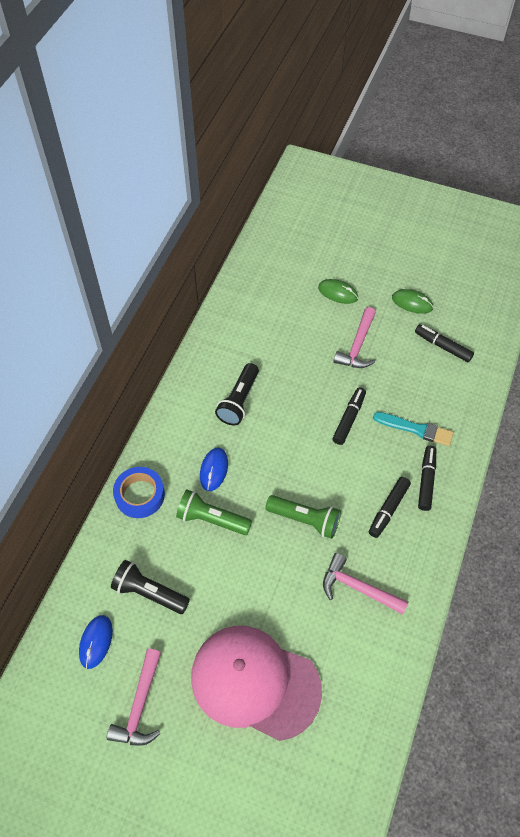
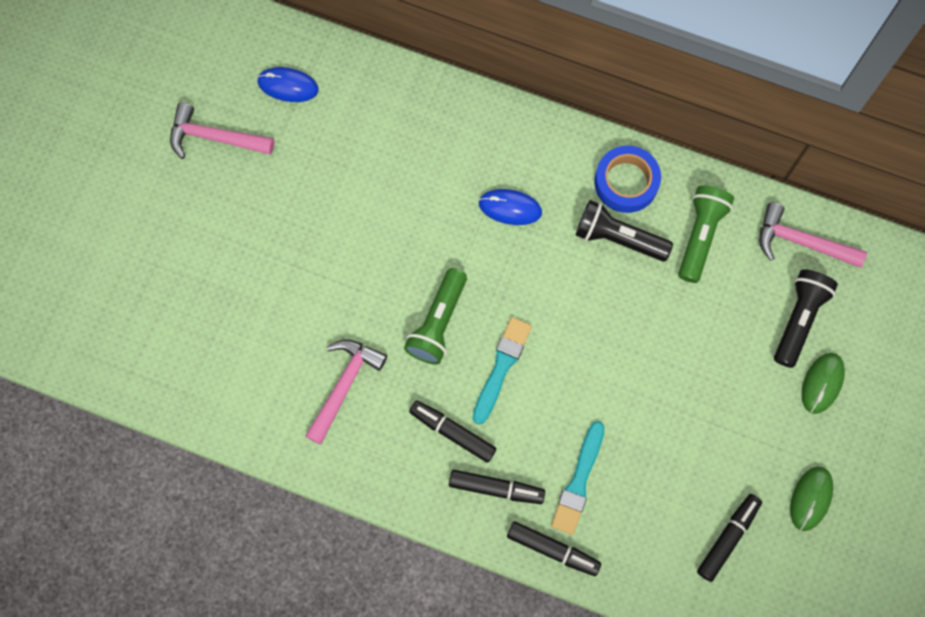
camera: 90 degrees right, 15 degrees up
black flashlight [111,560,190,614] -> black flashlight moved to [774,269,838,368]
blue tape [113,467,165,518] -> blue tape moved to [594,146,661,213]
green flashlight [176,490,252,535] -> green flashlight moved to [678,186,734,283]
pink cap [191,626,322,741] -> none
black marker [332,387,366,445] -> black marker moved to [507,521,601,576]
pink hammer [333,307,376,368] -> pink hammer moved to [759,202,867,268]
none -> turquoise brush [472,317,532,424]

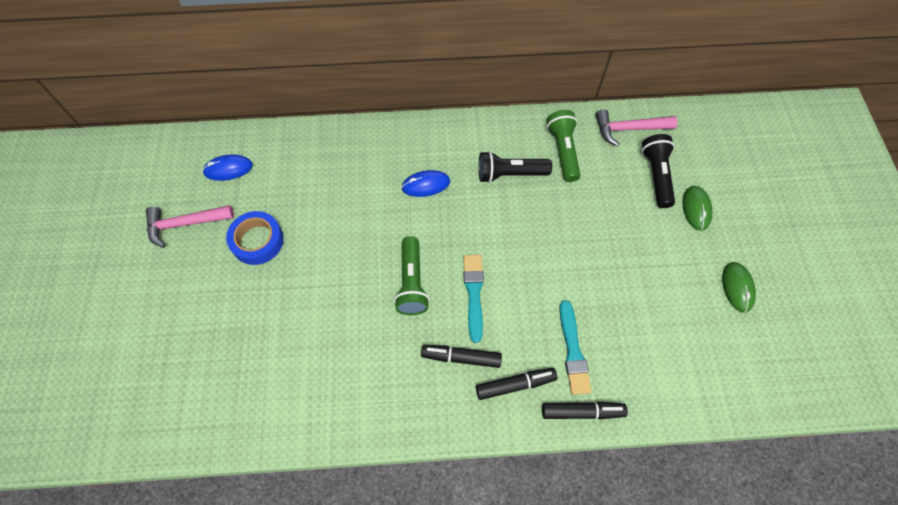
camera: 25 degrees left, 10 degrees down
pink hammer [306,339,387,445] -> none
blue tape [594,146,661,213] -> blue tape moved to [226,211,284,265]
black marker [697,494,762,582] -> none

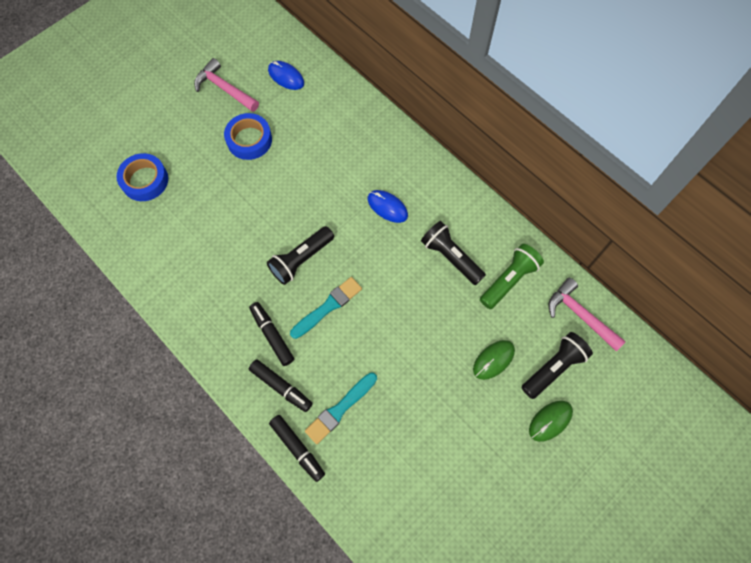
camera: 50 degrees right, 5 degrees up
green flashlight [394,236,429,315] -> black flashlight [267,226,334,285]
green mouse [722,262,756,313] -> green mouse moved to [473,340,515,380]
none -> blue tape [116,153,168,201]

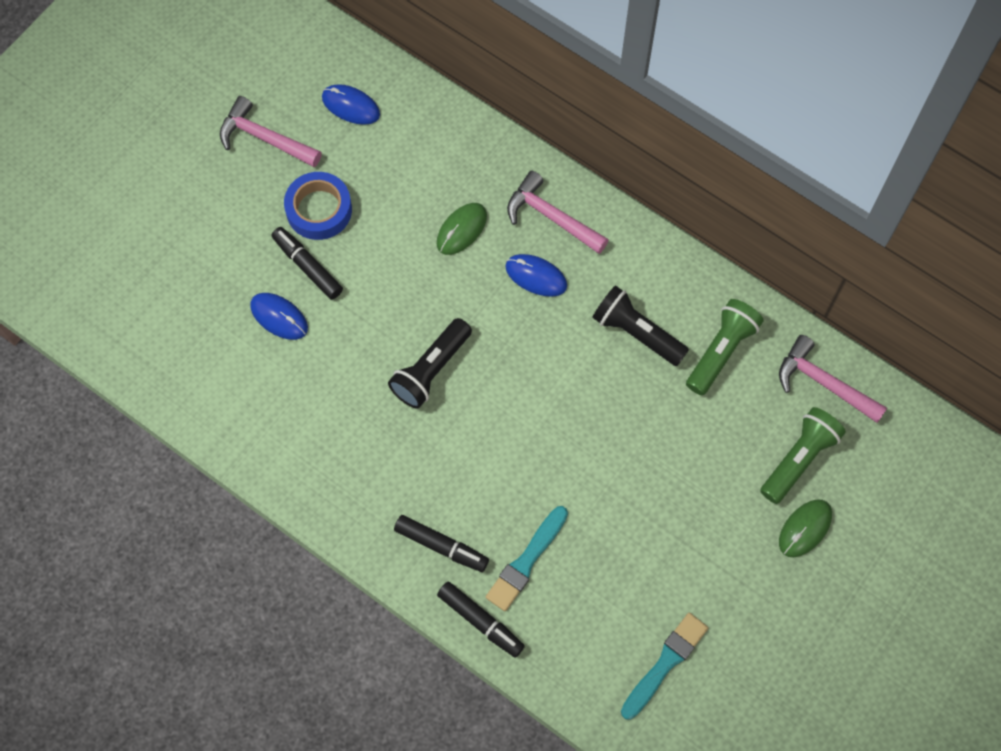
camera: 10 degrees left, 0 degrees up
blue tape [116,153,168,201] -> none
black marker [249,302,294,366] -> black marker moved to [272,227,343,300]
turquoise brush [290,277,362,339] -> turquoise brush moved to [621,613,708,720]
green mouse [473,340,515,380] -> green mouse moved to [437,203,487,255]
black flashlight [521,332,593,399] -> green flashlight [760,407,846,504]
none -> blue mouse [250,293,308,340]
none -> pink hammer [507,171,609,254]

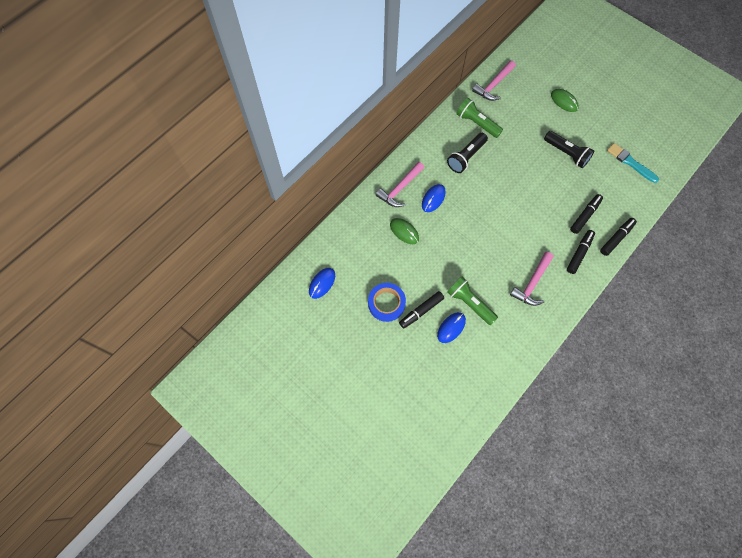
camera: 85 degrees left, 0 degrees up
pink hammer [220,96,322,167] -> pink hammer moved to [510,252,554,306]
black flashlight [388,318,472,409] -> black flashlight moved to [544,131,594,168]
turquoise brush [486,506,568,611] -> black marker [570,194,603,234]
green flashlight [760,407,846,504] -> green flashlight moved to [447,277,498,325]

